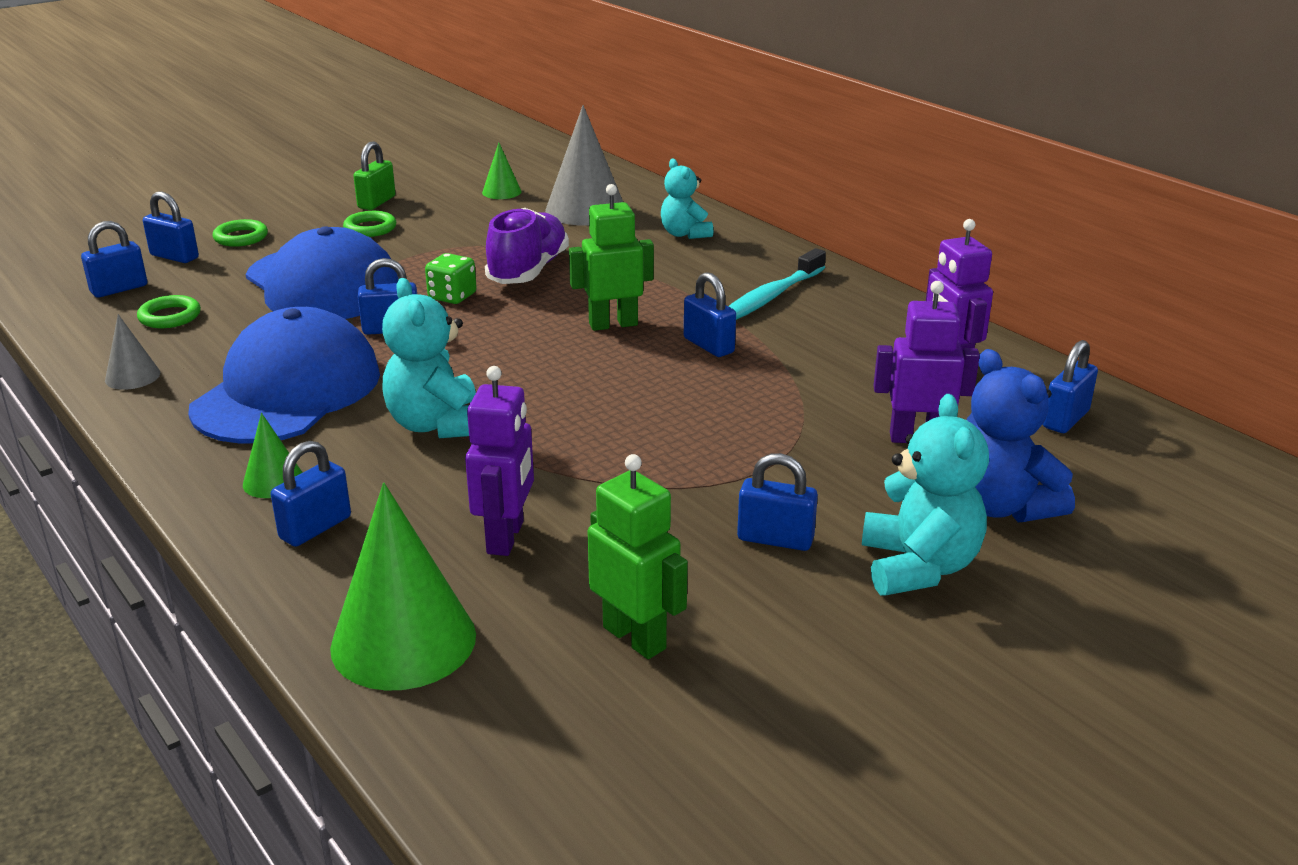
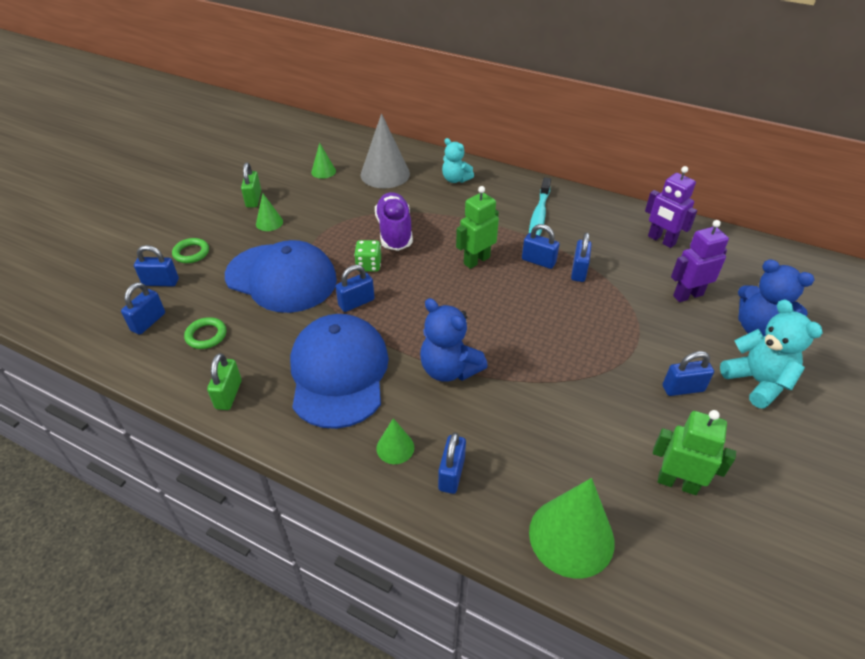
camera: 25 degrees left, 15 degrees up
grey cone [105,314,160,390] -> green padlock [207,353,242,410]
green ring [343,211,396,237] -> green cone [256,193,283,231]
turquoise teddy bear [382,278,476,438] -> blue teddy bear [420,298,488,382]
purple robot [465,366,534,556] -> none
blue padlock [1043,340,1098,433] -> blue padlock moved to [571,232,592,282]

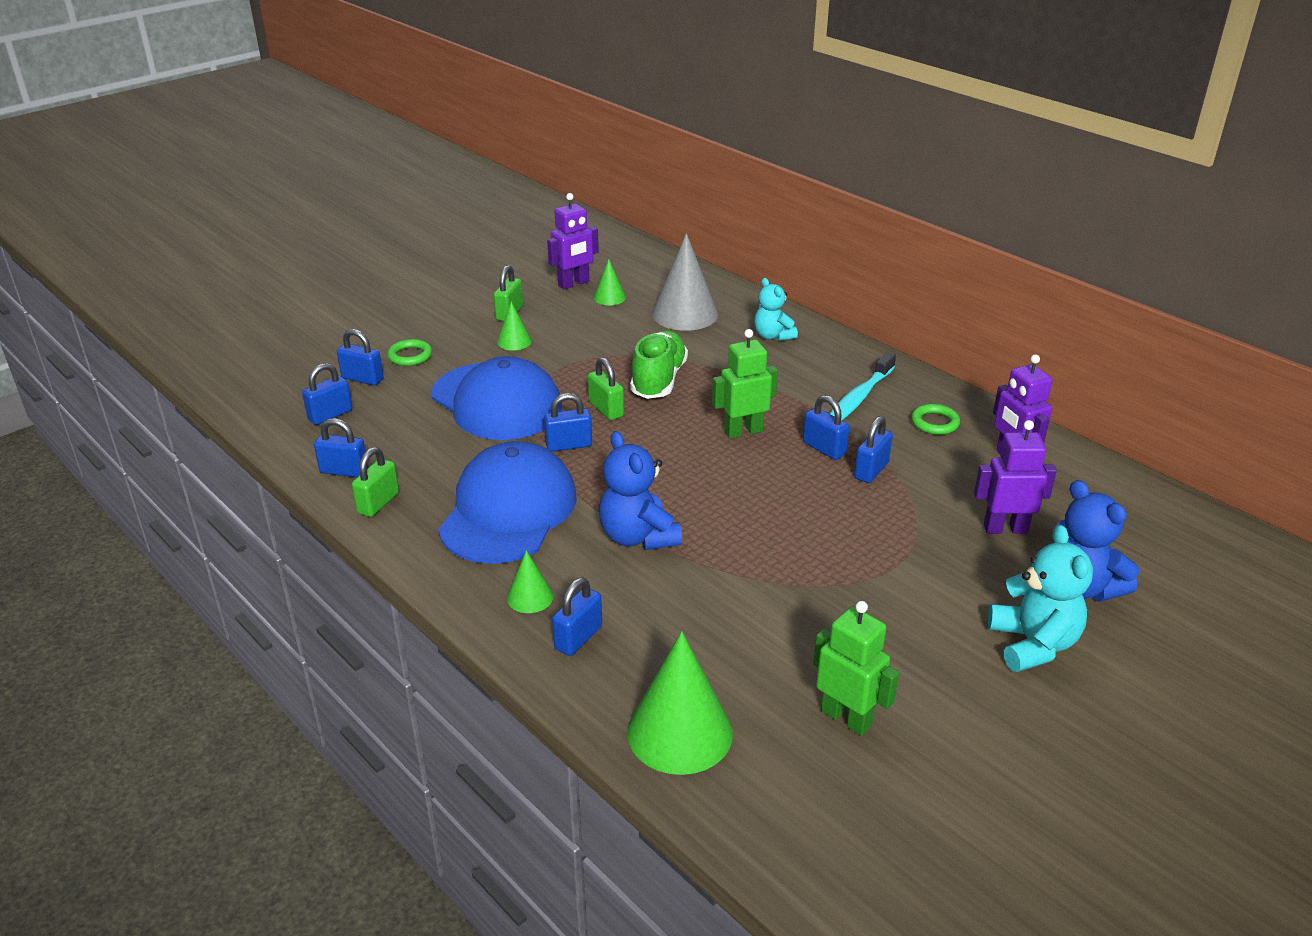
camera: 20 degrees right, 10 degrees down
green ring [184,317,226,349] -> green ring moved to [911,404,960,435]
green dice [354,240,381,272] -> green padlock [588,357,624,420]
purple shoe [375,192,413,251] -> green shoe [630,330,688,399]
blue padlock [663,351,714,396] -> blue padlock moved to [314,418,368,477]
none -> purple robot [547,193,599,289]

